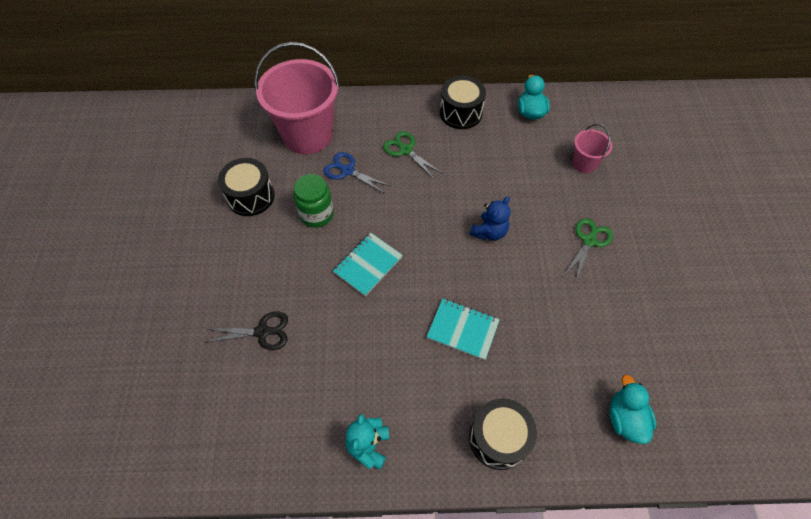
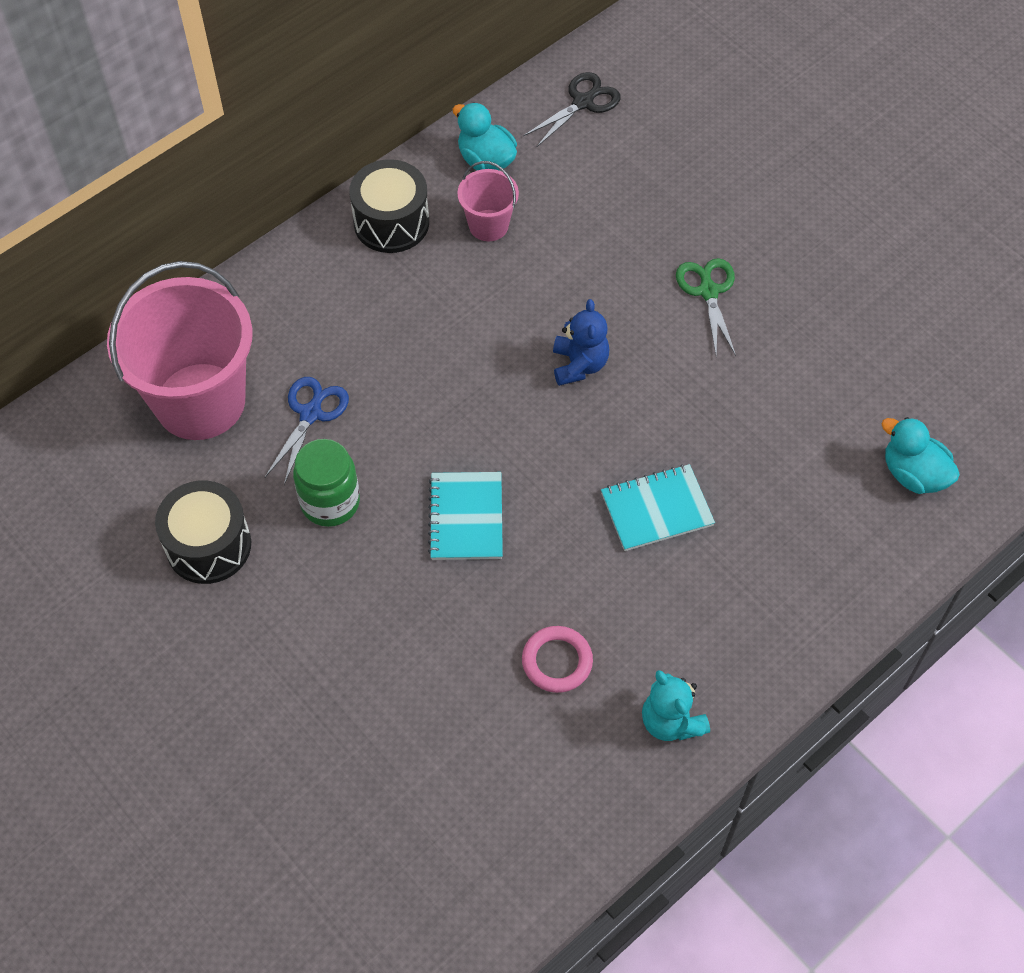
camera: 40 degrees left, 0 degrees up
black scissors [207,312,288,350] -> black scissors moved to [523,72,621,148]
blue scissors [323,152,390,194] -> blue scissors turned 120 degrees clockwise [265,377,349,485]
green scissors [383,131,443,180] -> none
black drum [469,398,537,470] -> none
pink bucket [572,124,612,173] -> pink bucket moved to [457,161,519,241]
none -> pink ring [522,626,593,693]

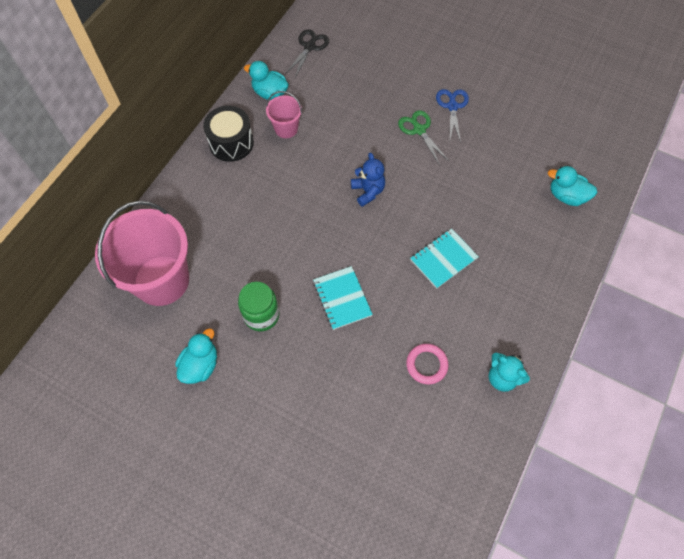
camera: 20 degrees left, 5 degrees up
black drum [155,480,251,584] -> turquoise duck [175,328,217,384]
blue scissors [265,377,349,485] -> blue scissors moved to [436,89,469,143]

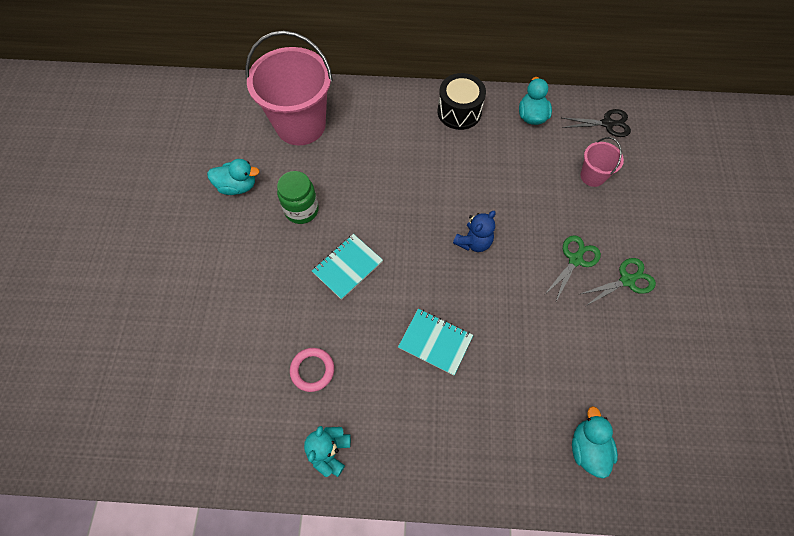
camera: 65 degrees right, 0 degrees up
pink bucket [266,91,302,138] -> pink bucket moved to [580,137,624,187]
blue scissors [436,89,469,143] -> green scissors [578,258,656,306]

